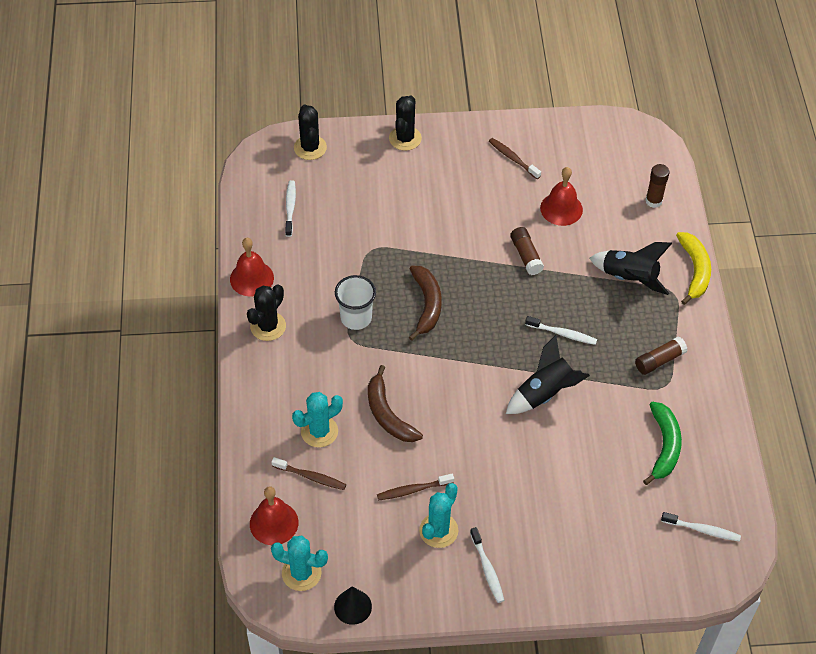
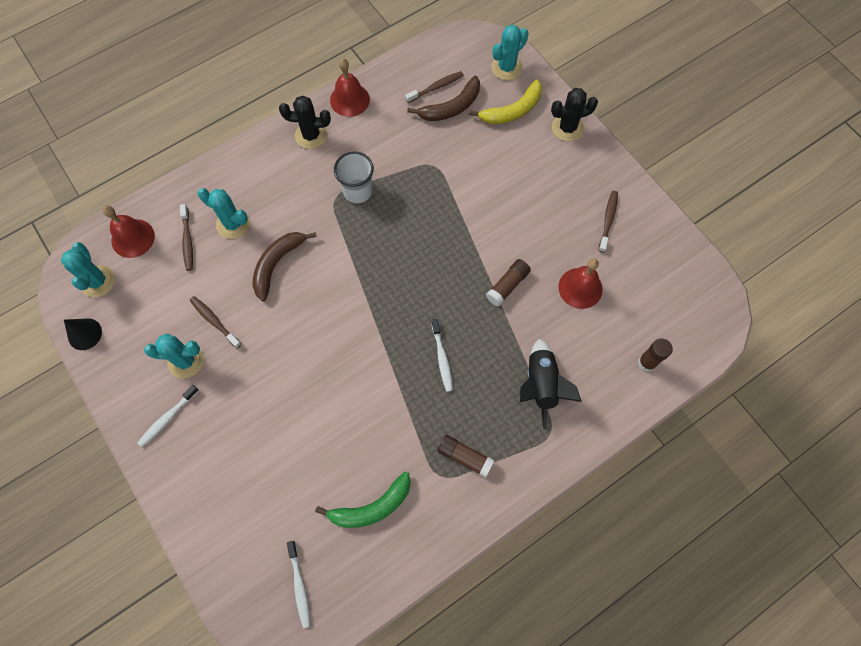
camera: 60 degrees right, 15 degrees up
white toothbrush [285,180,296,237] -> brown toothbrush [405,71,464,103]
black cactus [294,104,327,160] -> turquoise cactus [491,24,529,80]
brown banana [409,266,442,341] -> brown banana moved to [407,76,480,121]
black rocket [506,335,590,414] -> none
yellow banana [676,232,711,305] -> yellow banana moved to [469,80,542,124]

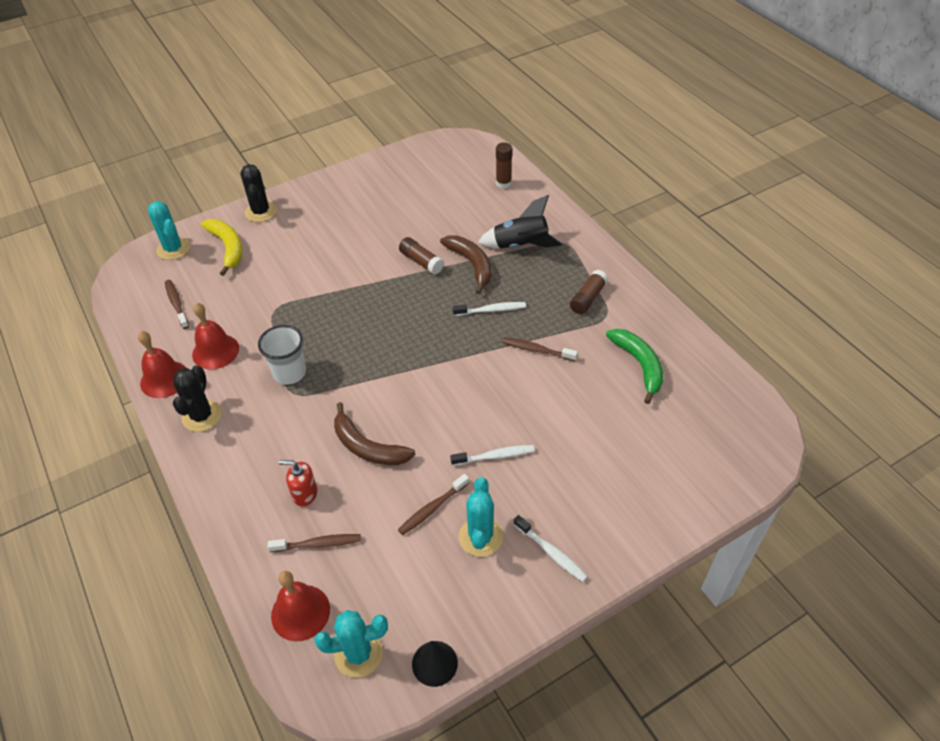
camera: 85 degrees left, 20 degrees down
turquoise cactus [197,188,250,239] -> red soap dispenser [279,460,317,507]
white toothbrush [287,541,311,628] -> white toothbrush moved to [450,445,535,466]
brown banana [407,76,480,121] -> brown banana moved to [440,236,491,294]
red bell [558,259,603,309] -> red bell moved to [192,303,239,369]
brown toothbrush [599,191,618,253] -> brown toothbrush moved to [502,337,578,361]

